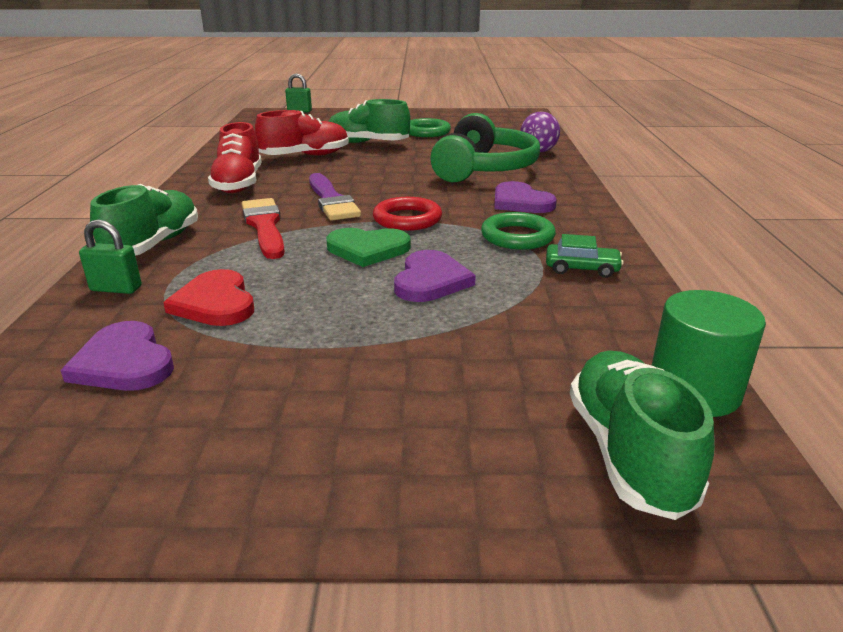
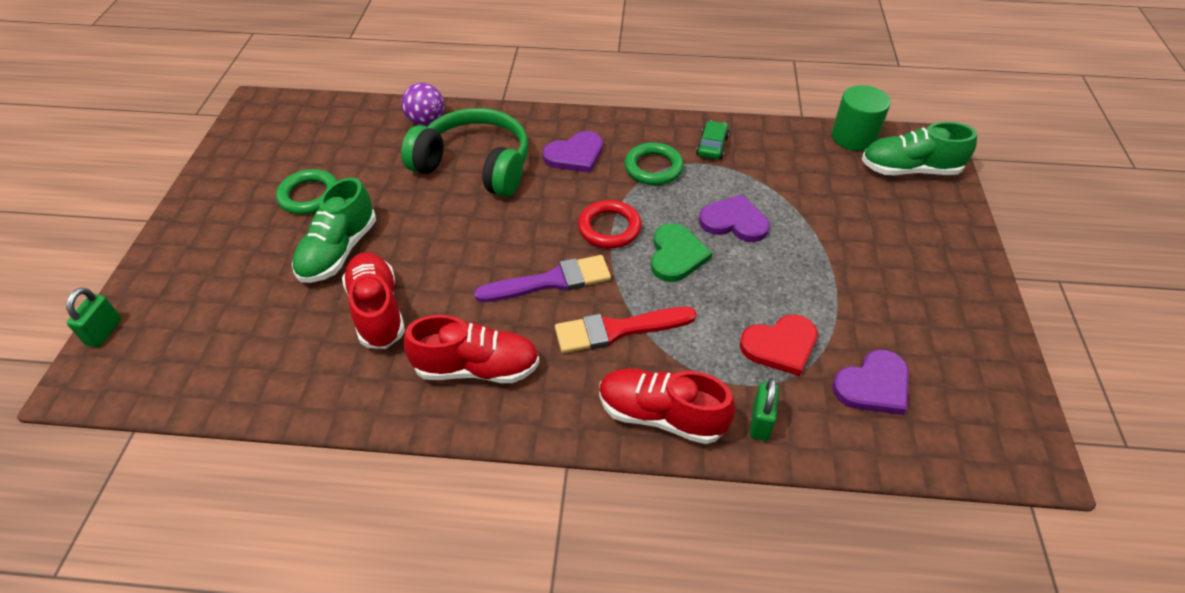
camera: 85 degrees left, 20 degrees up
green shoe [90,184,198,256] -> red shoe [599,368,735,444]

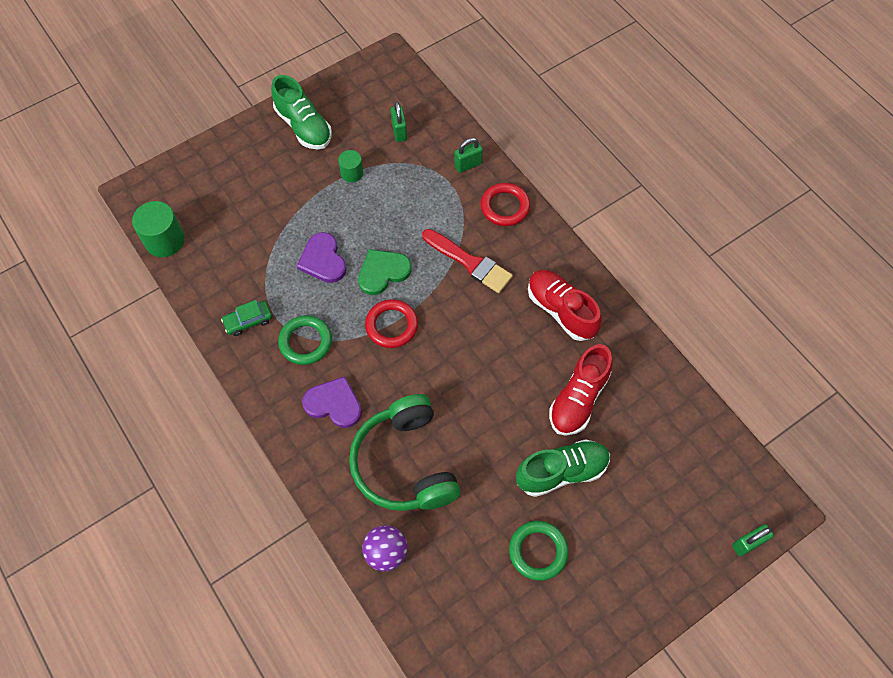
camera: 130 degrees left, 15 degrees up
purple brush [474,255,611,302] -> none
red shoe [599,368,735,444] -> red ring [481,183,530,226]
red heart [740,314,818,376] -> none
purple heart [832,350,909,415] -> green padlock [391,102,407,142]
green shoe [861,122,977,175] -> green shoe moved to [271,75,332,149]
none -> green cylinder [338,150,363,182]

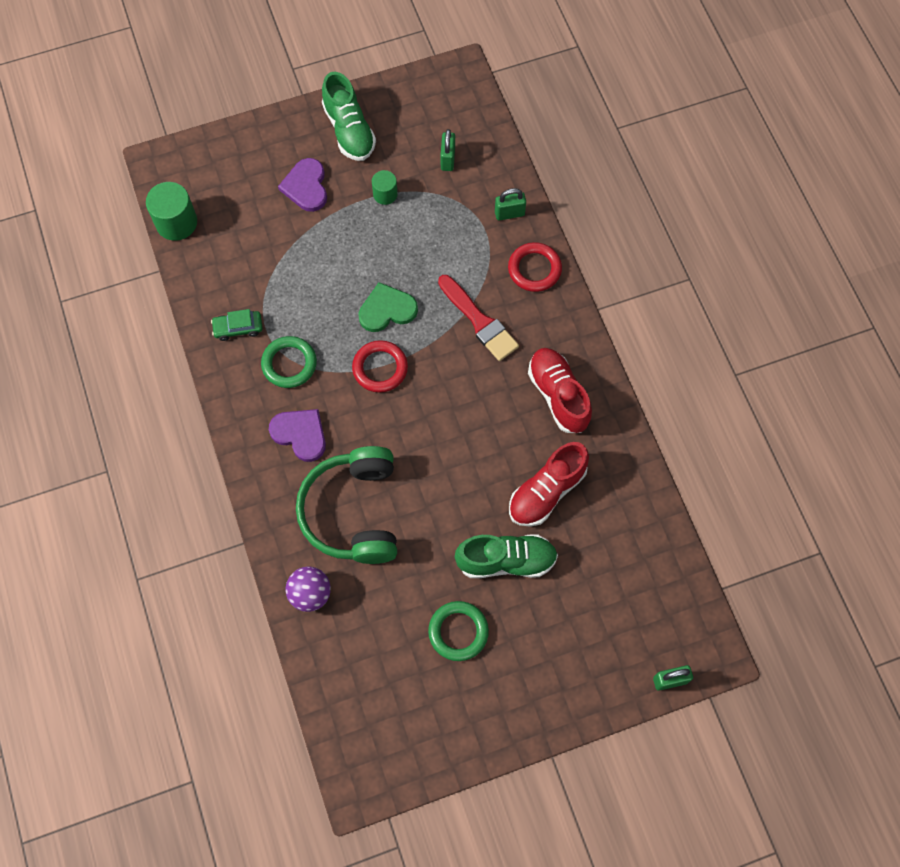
camera: 15 degrees right, 5 degrees up
purple heart [297,232,346,283] -> purple heart moved to [278,158,327,212]

